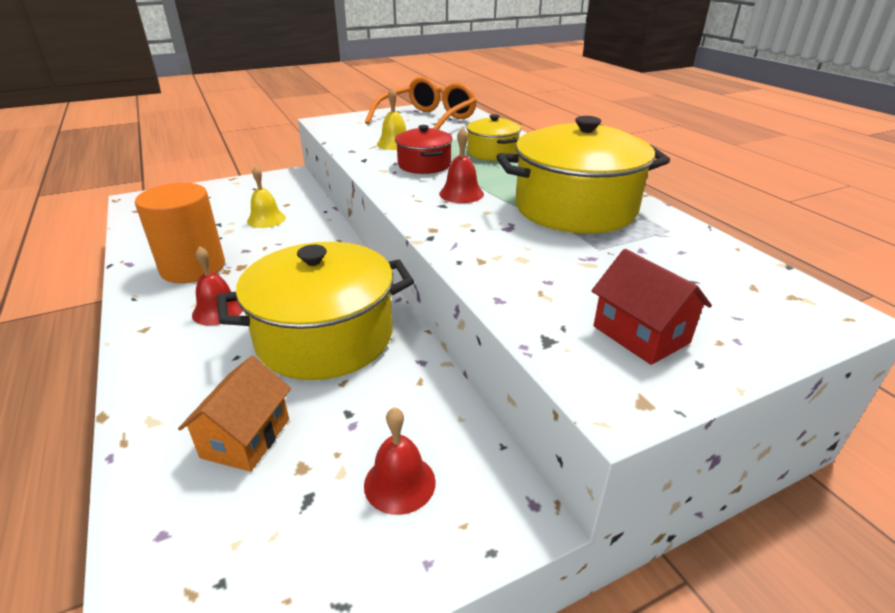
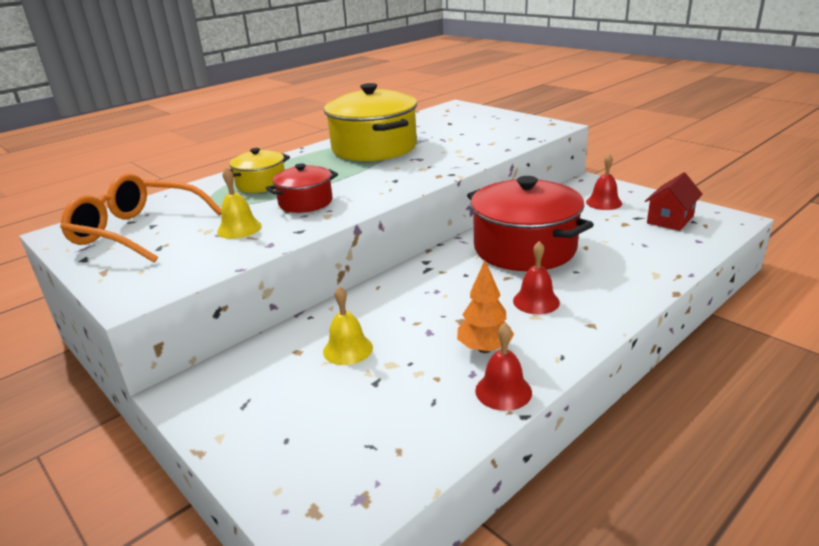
camera: 105 degrees left, 5 degrees down
orange cylinder [135,183,225,283] -> orange tree [457,260,514,353]
orange house [178,356,291,472] -> none
yellow pot [217,242,414,380] -> red pot [467,176,594,271]
red bell [439,127,484,203] -> red bell moved to [475,323,532,411]
red house [591,249,712,365] -> red house moved to [645,172,703,231]

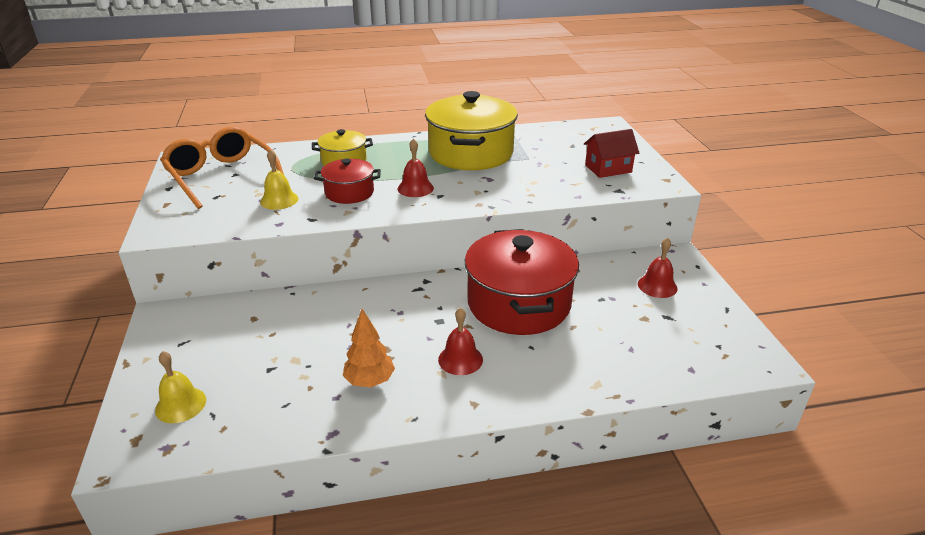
camera: 30 degrees right, 5 degrees up
yellow bell [323,286,373,365] -> yellow bell moved to [155,351,206,423]
red bell [475,323,532,411] -> red bell moved to [398,138,434,197]
red house [645,172,703,231] -> red house moved to [584,129,639,178]

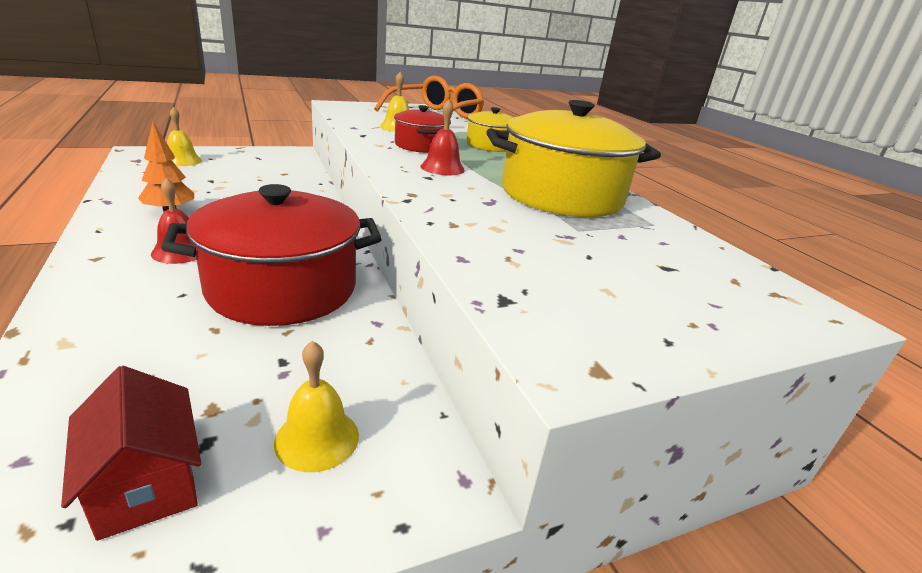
camera: 75 degrees right, 5 degrees down
red house [584,129,639,178] -> red house moved to [61,366,201,541]
red bell [638,237,678,298] -> yellow bell [274,341,359,472]

